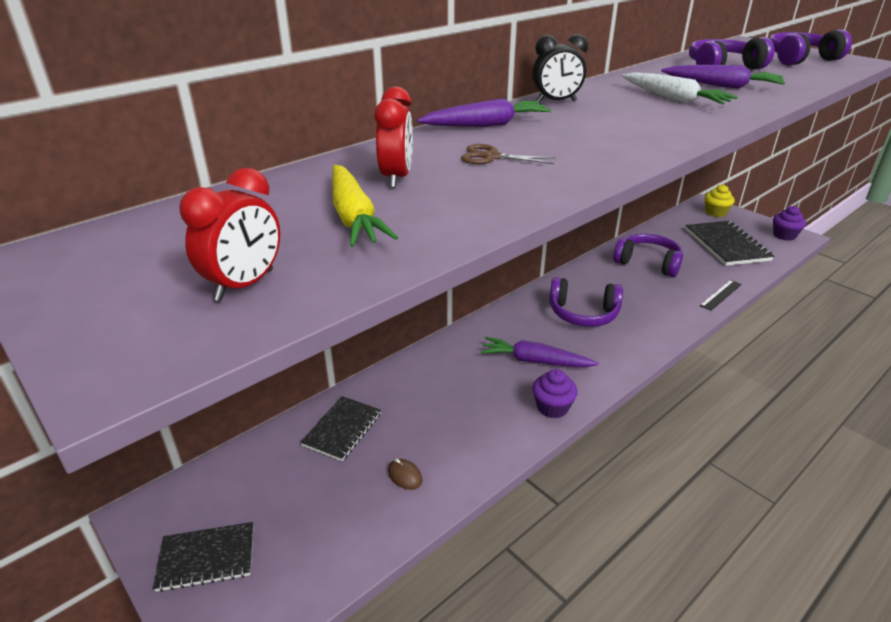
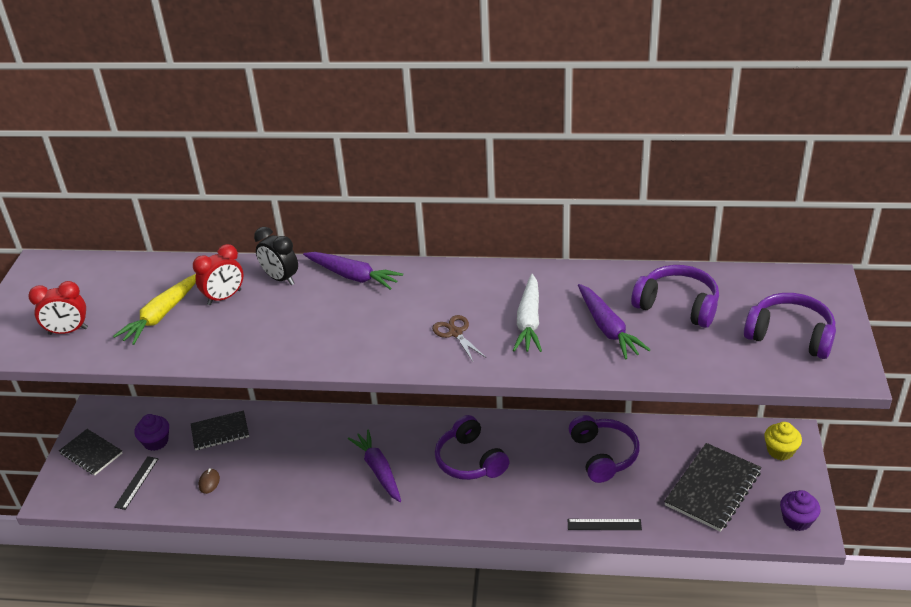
camera: 50 degrees right, 5 degrees up
brown scissors [461,144,556,164] -> brown scissors moved to [432,315,487,362]
purple cupcake [532,369,578,418] -> purple cupcake moved to [134,414,169,451]
black clock [533,34,588,103] -> black clock moved to [254,227,298,285]
none -> black ruler [114,456,159,510]

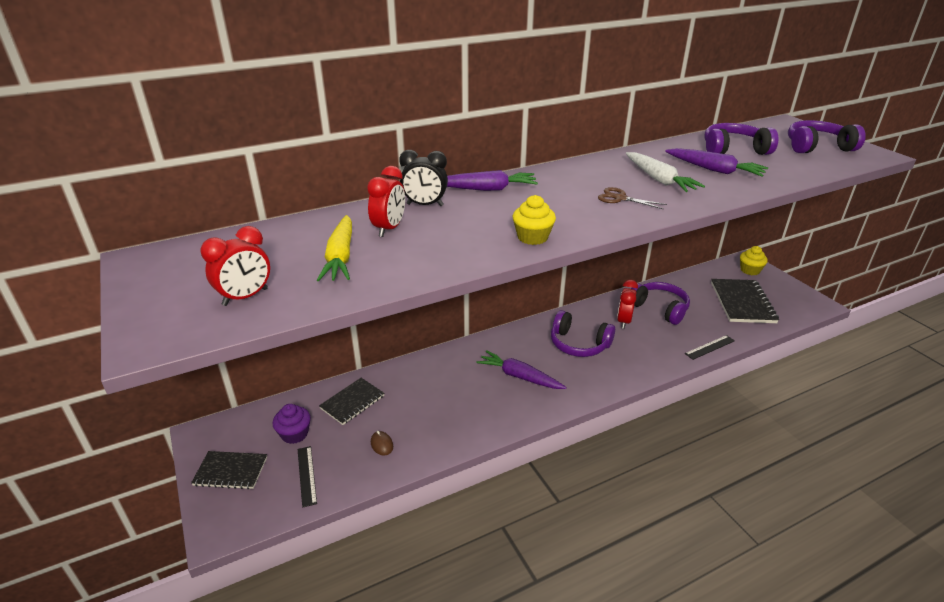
camera: 35 degrees left, 5 degrees down
purple cupcake [780,490,821,531] -> none
none -> yellow cupcake [513,195,556,245]
none -> red clock [617,280,638,329]

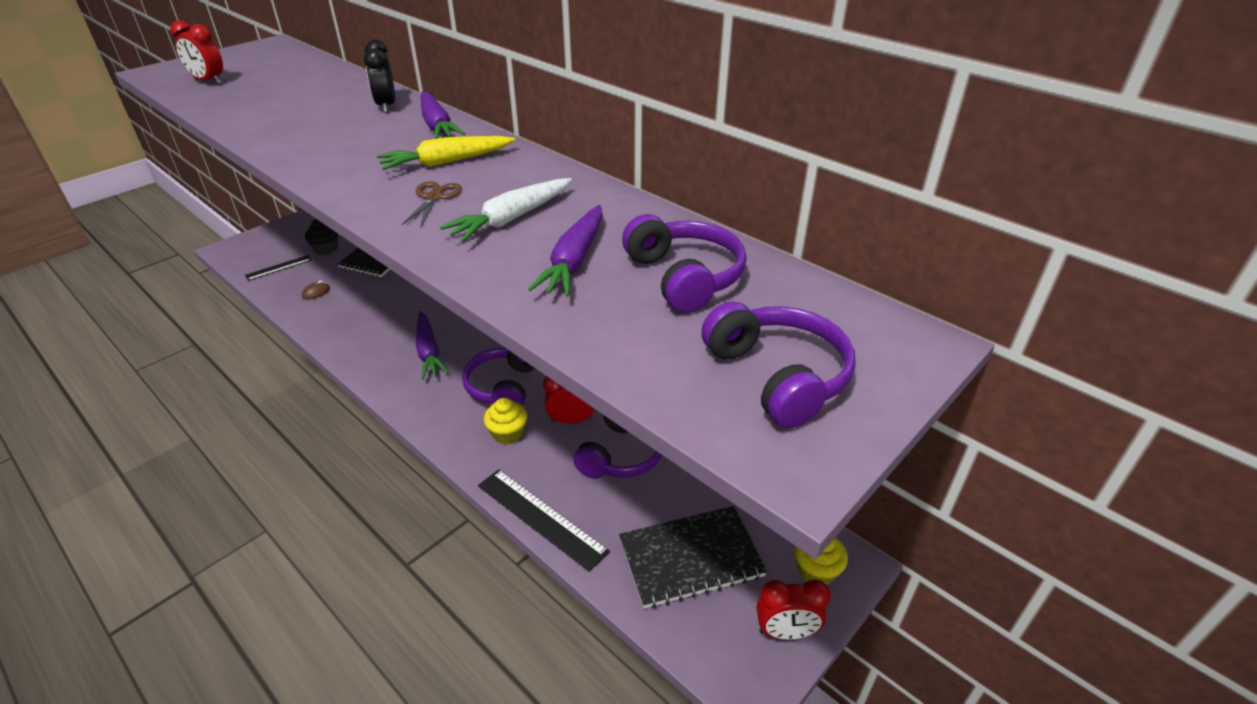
camera: 70 degrees right, 5 degrees up
black notebook [191,451,267,489] -> none
purple cupcake [273,404,311,444] -> black cupcake [305,219,338,255]
yellow carrot [317,215,352,281] -> yellow carrot moved to [377,136,515,170]
red clock [367,166,405,237] -> red clock moved to [757,579,831,640]
purple carrot [477,350,566,389] -> purple carrot turned 150 degrees clockwise [416,311,449,379]
yellow cupcake [513,195,556,245] -> yellow cupcake moved to [484,398,527,445]
black ruler [685,335,735,360] -> black ruler [478,469,610,572], size x1.72

